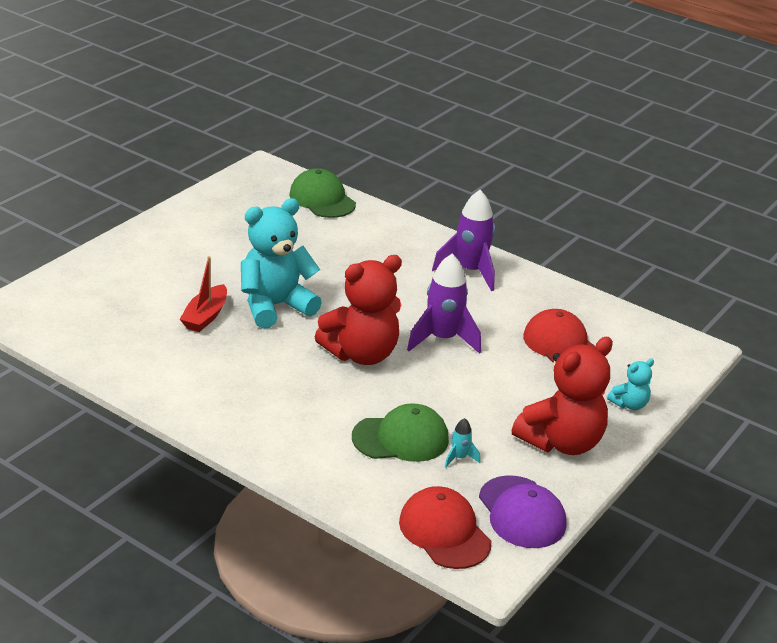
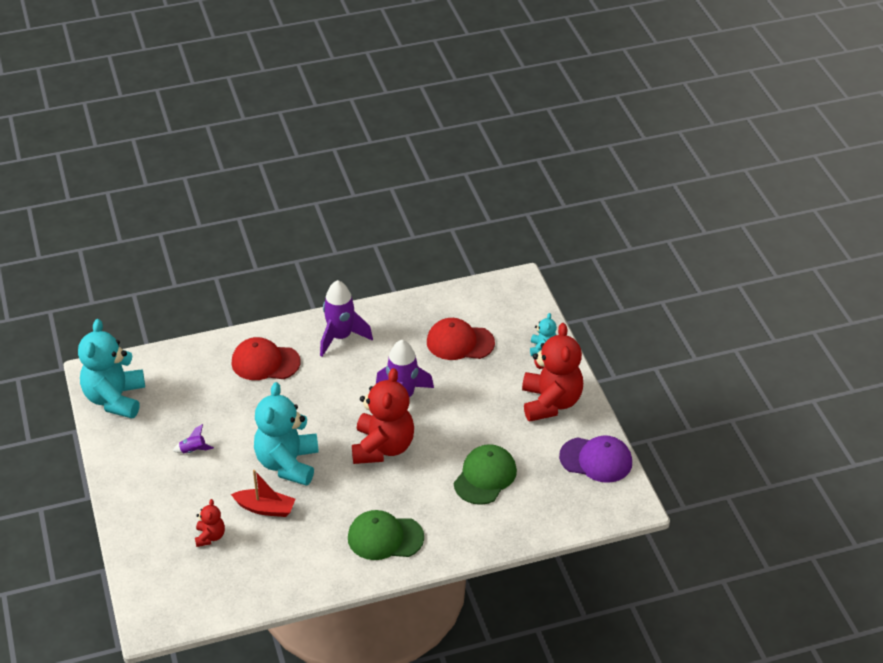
camera: 50 degrees left, 10 degrees up
red boat [180,256,227,332] -> red boat turned 45 degrees counterclockwise [231,470,295,517]
green cap [289,168,356,218] -> green cap moved to [348,510,424,560]
red cap [399,486,491,569] -> red cap moved to [231,337,301,380]
turquoise rocket [445,418,480,467] -> none
none -> turquoise teddy bear [78,319,145,419]
none -> purple rocket [173,424,214,453]
none -> red teddy bear [195,499,225,547]

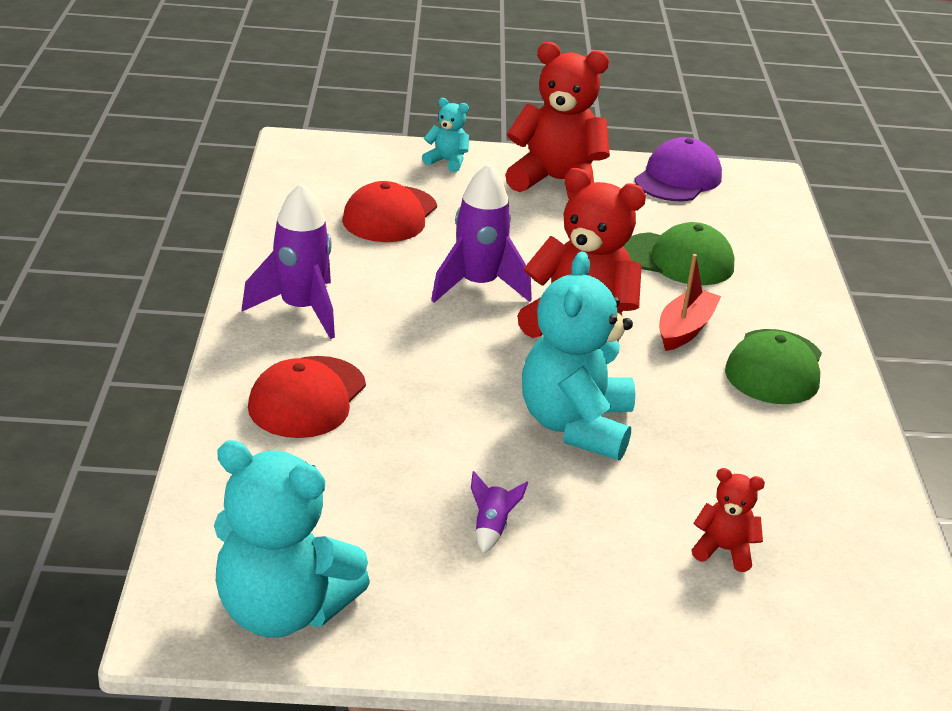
camera: 75 degrees left, 10 degrees down
red boat [231,470,295,517] -> red boat moved to [659,254,721,351]
turquoise teddy bear [254,382,319,486] -> turquoise teddy bear turned 75 degrees clockwise [522,251,635,460]
green cap [454,444,517,505] -> green cap turned 150 degrees clockwise [623,222,734,285]

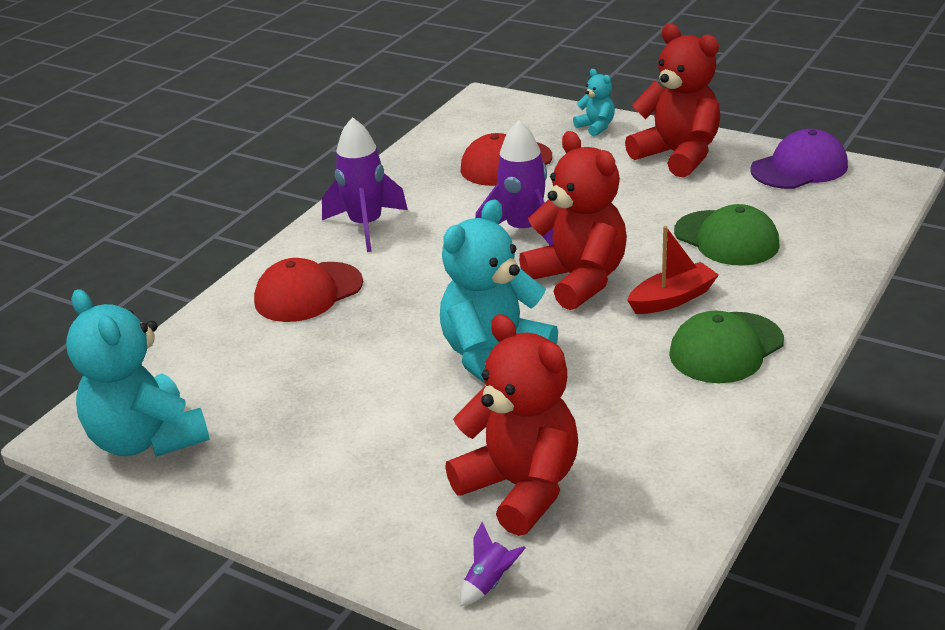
camera: 35 degrees right, 0 degrees up
purple rocket [471,471,528,554] -> purple rocket moved to [460,522,526,606]
red teddy bear [692,468,765,572] -> red teddy bear [445,314,578,536], size x2.13

